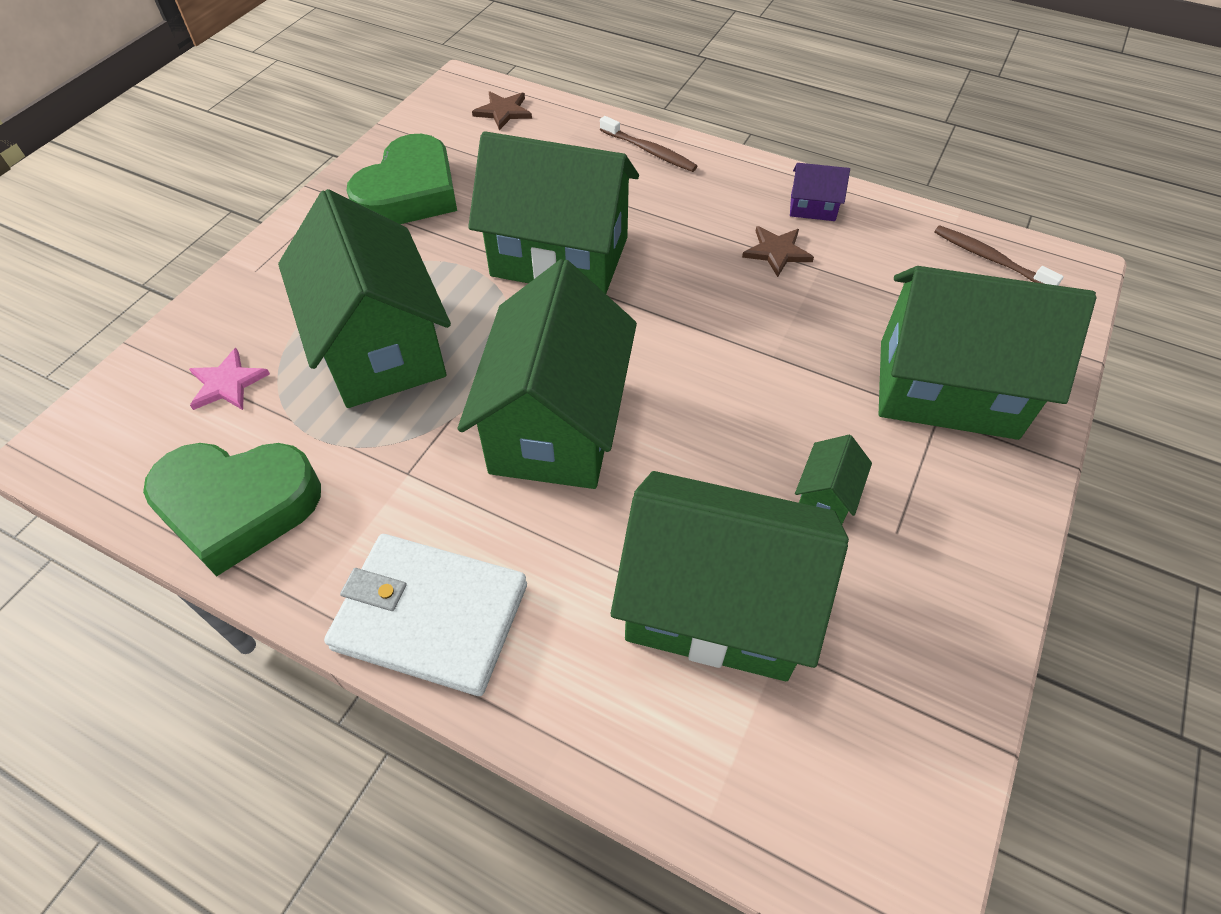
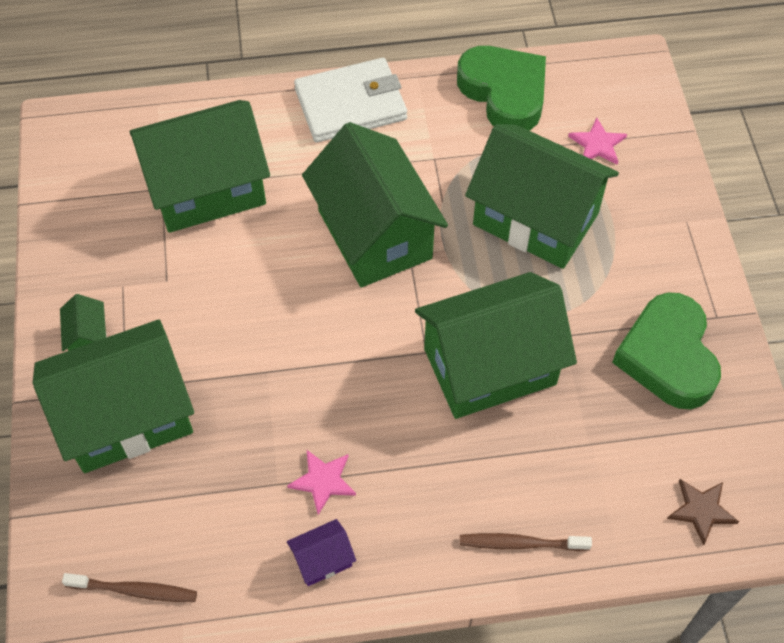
camera: 145 degrees right, 5 degrees up
green heart [143,443,321,576] -> green heart turned 90 degrees clockwise [457,46,546,131]
brown star [742,226,814,277] -> pink star [287,450,356,515]
green house [795,435,872,524] -> green house moved to [60,294,107,352]

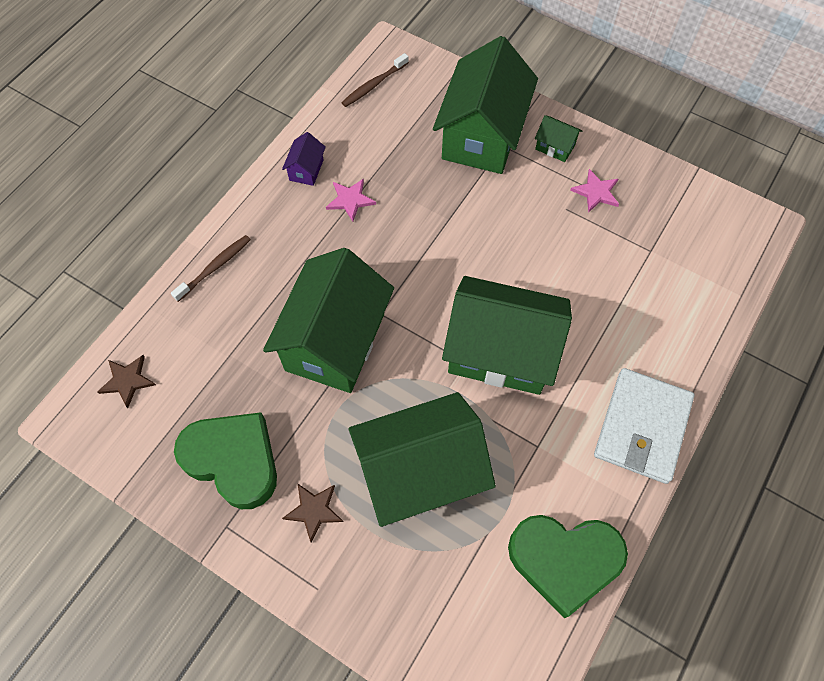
camera: 130 degrees right, 5 degrees up
green house [130,100,270,233] -> none
pink star [568,117,627,165] -> pink star moved to [570,169,619,213]
none -> brown star [282,484,343,543]

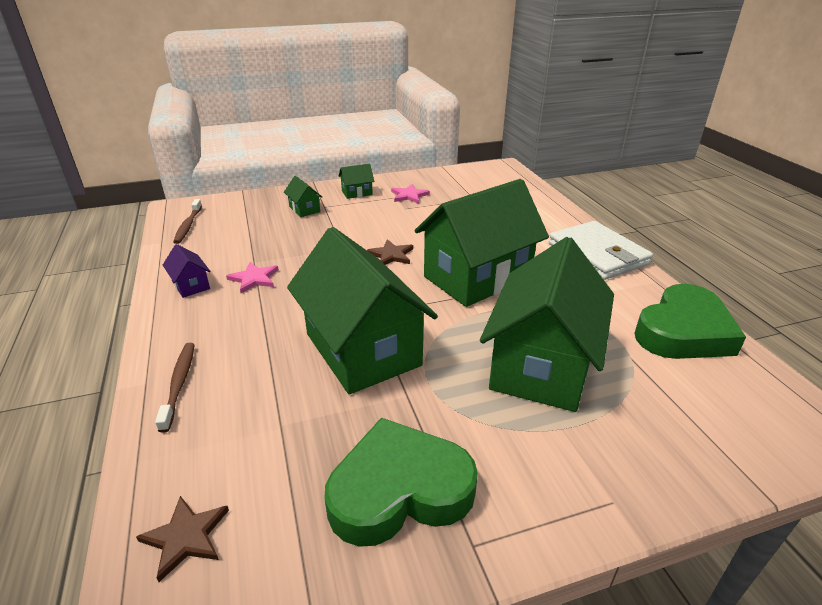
camera: 50 degrees left, 30 degrees down
brown star [282,484,343,543] -> brown star moved to [367,239,413,265]
green house [433,36,538,174] -> green house [284,176,322,217], size x0.40

